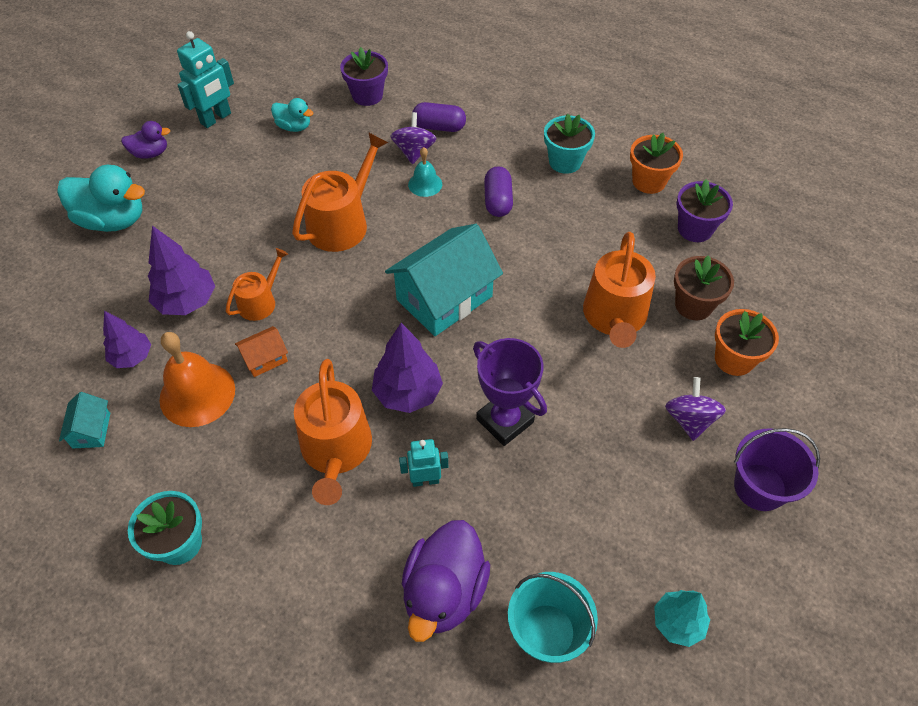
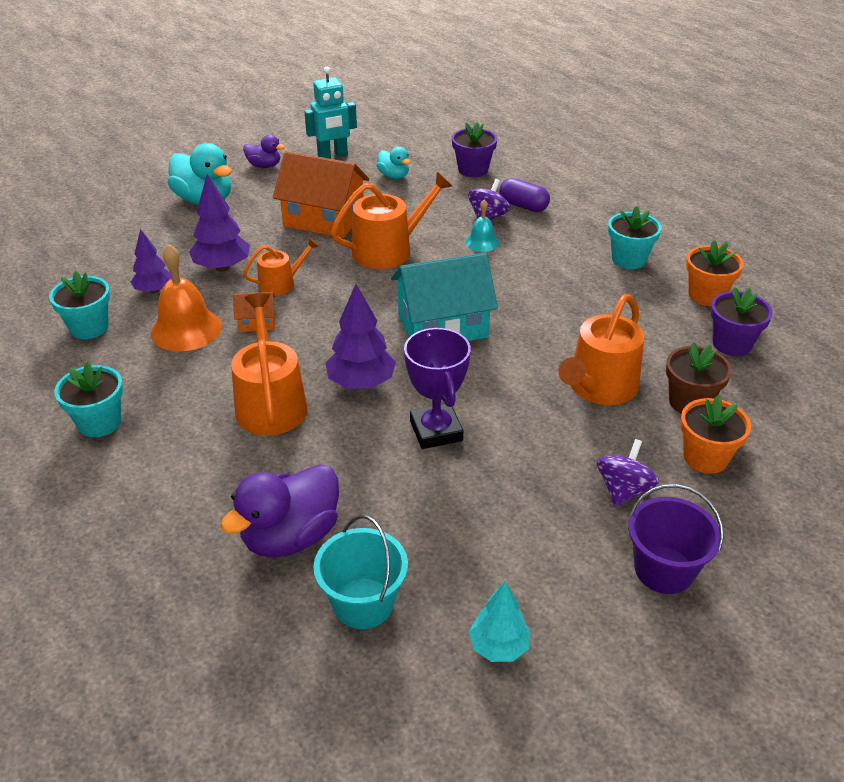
camera: 25 degrees right, 15 degrees down
turquoise house [59,392,110,448] -> turquoise flower pot [49,271,110,339]
orange watering can [294,359,372,505] -> orange watering can turned 150 degrees clockwise [231,293,307,436]
turquoise robot [399,439,448,487] -> none
purple capsule [484,166,513,217] -> none
none -> orange house [273,151,369,238]

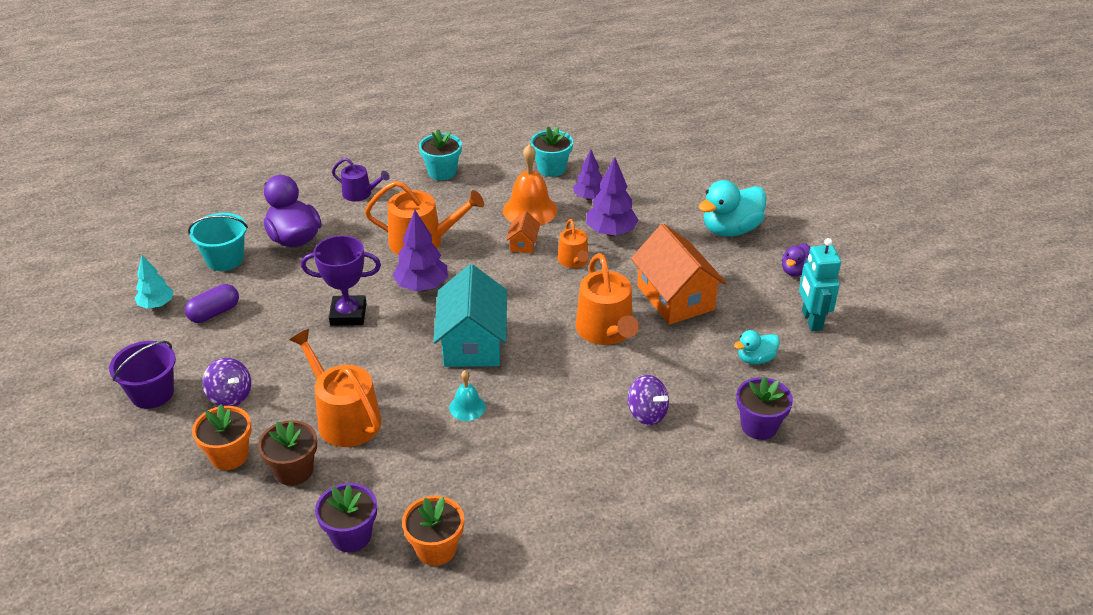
camera: 105 degrees right, 0 degrees up
orange house [273,151,369,238] -> orange house turned 60 degrees counterclockwise [631,224,727,325]
turquoise bell [465,199,499,252] -> turquoise bell moved to [449,370,486,421]
purple capsule [499,178,550,212] -> purple capsule moved to [185,284,239,323]
turquoise flower pot [608,206,662,269] -> none
none -> purple watering can [332,158,390,201]

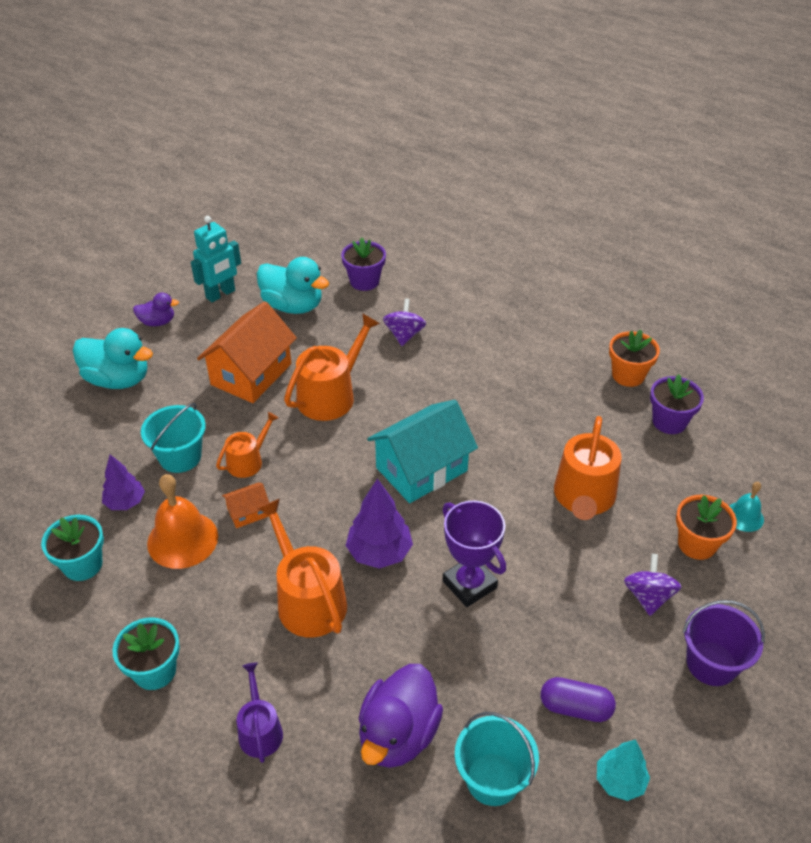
camera: 125 degrees left, 5 degrees up
brown flower pot [258,420,317,486] -> none
turquoise bell [449,370,486,421] -> turquoise bell moved to [729,482,764,532]
purple tree [587,157,638,236] -> turquoise bucket [141,403,206,473]
turquoise duck [734,330,780,364] -> turquoise duck [257,257,329,314], size x1.82

